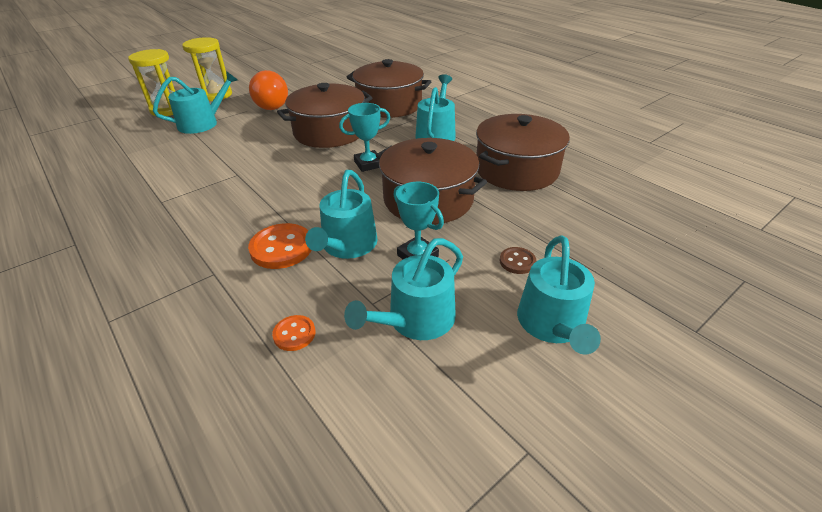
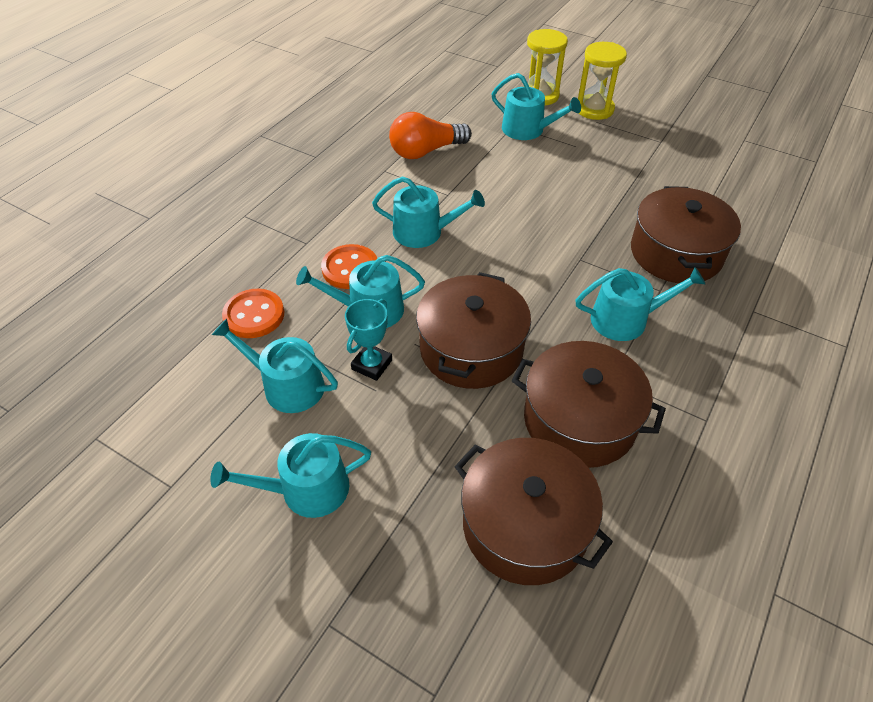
camera: 70 degrees right, 10 degrees up
orange light bulb [249,70,288,110] -> orange light bulb moved to [389,112,472,159]
orange button [272,315,316,351] -> orange button [222,289,284,338], size x1.81
brown pot [277,83,373,148] -> brown pot moved to [454,438,613,585]
turquoise trophy [339,103,390,172] -> none
brown button [500,247,536,274] -> none
none -> turquoise watering can [372,176,485,248]

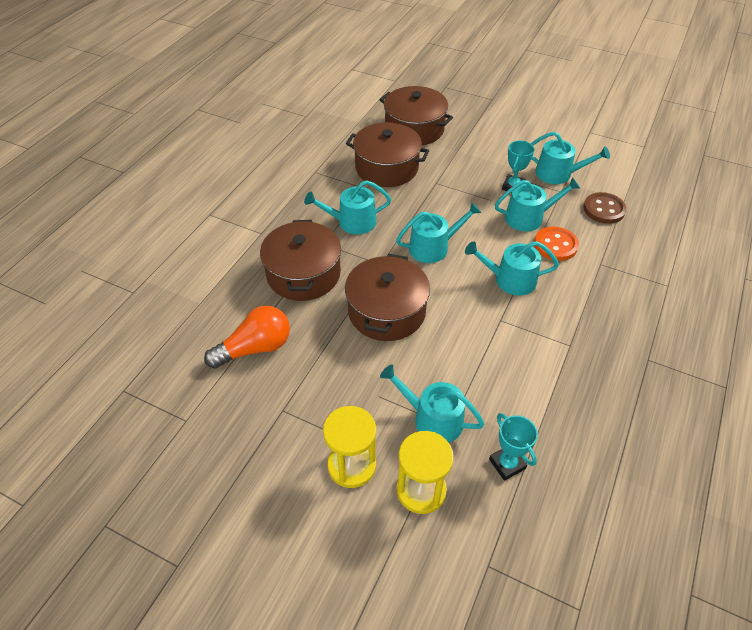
camera: 175 degrees right, 0 degrees up
turquoise watering can [210,433,371,518] -> turquoise watering can moved to [396,202,481,263]
orange button [222,289,284,338] -> brown button [583,192,627,224]
orange light bulb [389,112,472,159] -> orange light bulb moved to [204,306,290,369]
brown pot [416,272,531,389] -> brown pot moved to [345,254,430,341]
none -> turquoise trophy [489,413,538,481]

